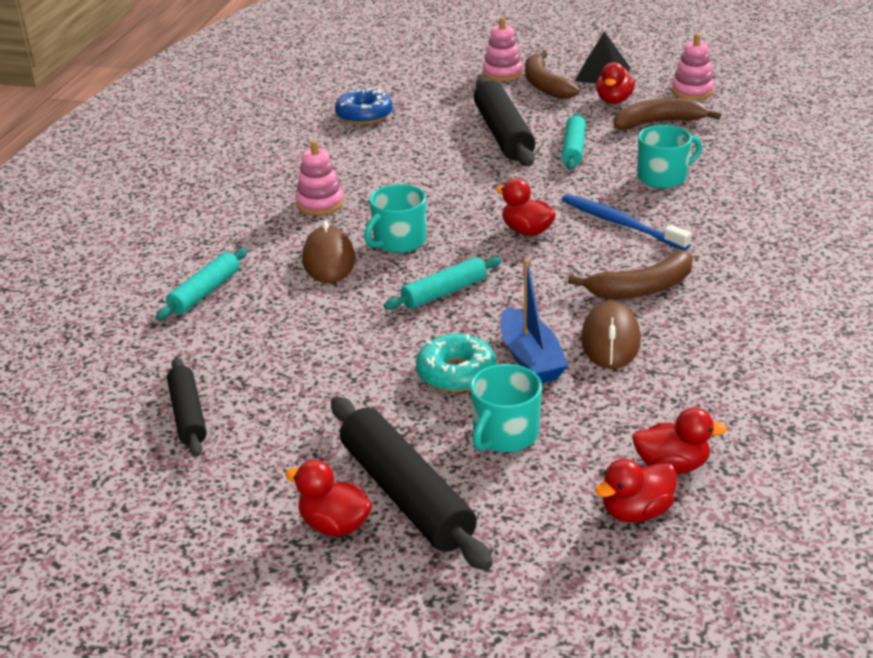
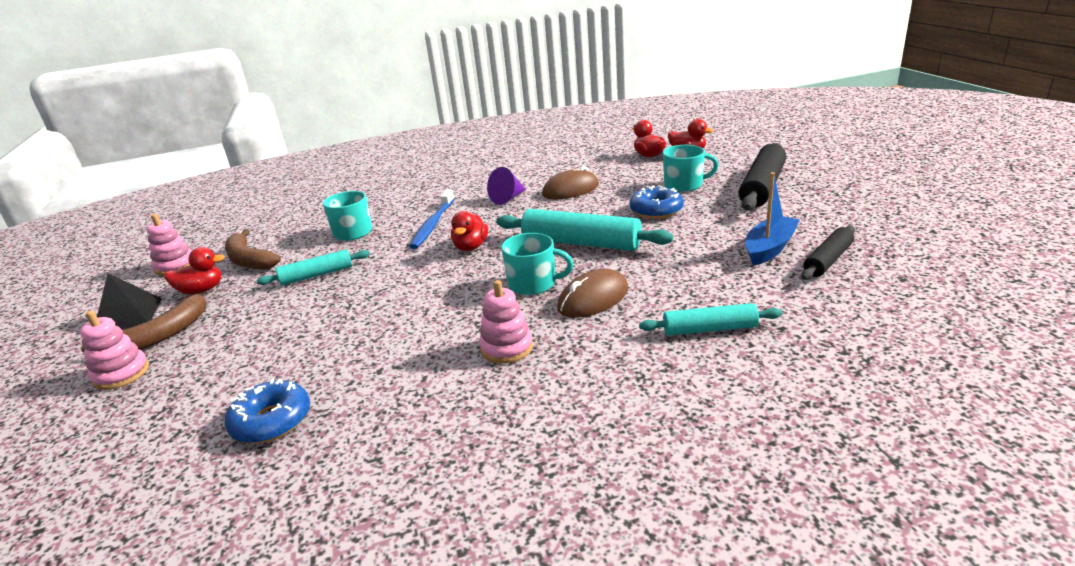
camera: 120 degrees left, 5 degrees down
red duck [285,460,372,536] -> none
turquoise rolling pin [384,257,502,310] -> turquoise rolling pin [496,209,673,251], size x1.68
turquoise donut [416,334,496,392] -> blue donut [630,185,684,219]
black rolling pin [474,77,535,166] -> none
blue boat [501,259,569,383] -> blue boat moved to [746,172,800,266]
brown banana [568,250,693,299] -> purple cone [487,167,526,205]

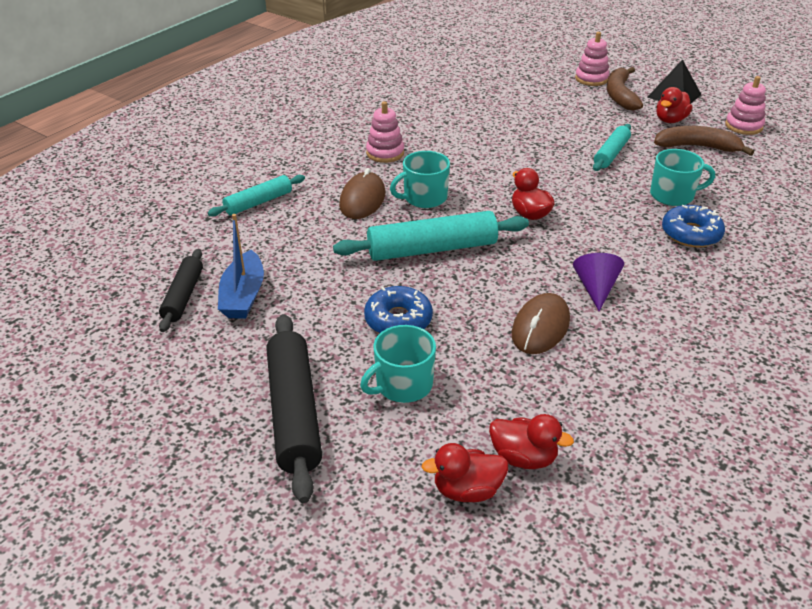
camera: 140 degrees right, 10 degrees up
blue donut [225,379,310,443] -> blue donut moved to [662,205,725,247]
blue toothbrush [409,190,455,249] -> none

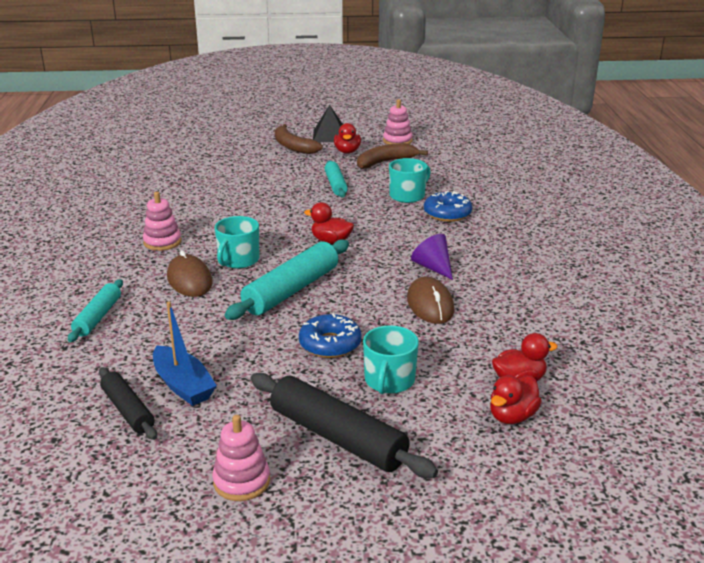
camera: 40 degrees left, 10 degrees down
pink stacking toy [575,32,610,86] -> pink stacking toy moved to [212,415,270,501]

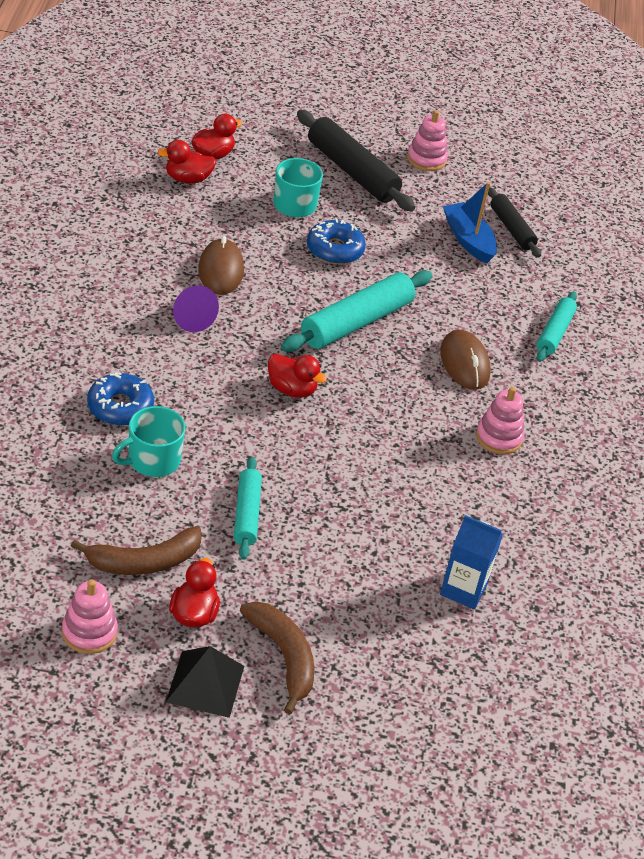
camera: 175 degrees left, 15 degrees up
turquoise mug [215,216,259,269] -> none
none -> blue carton [440,515,503,610]

